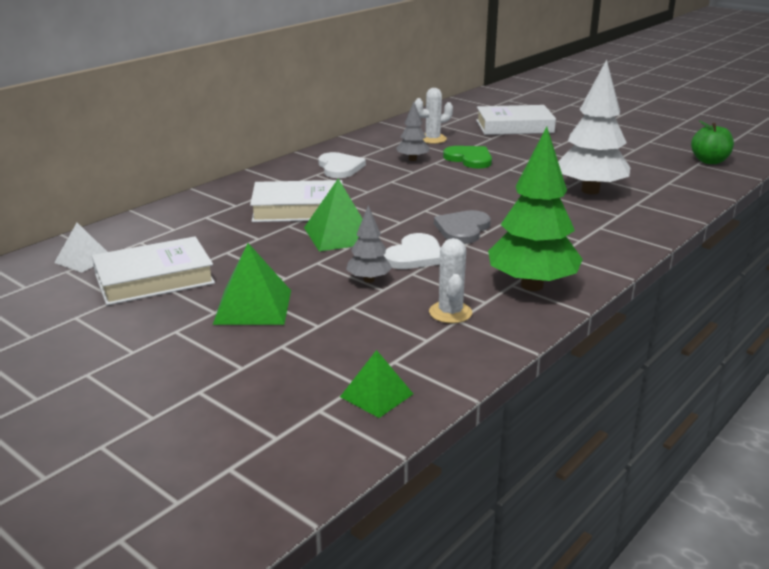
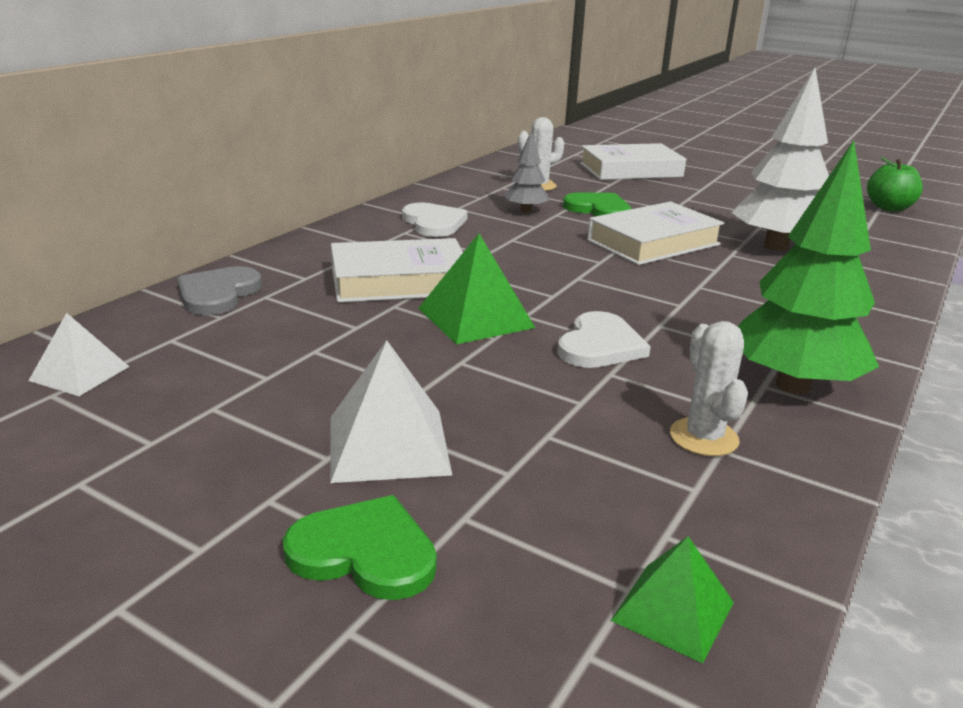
camera: 10 degrees left, 0 degrees up
white book [92,237,215,305] -> white book moved to [587,202,724,265]
green pyramid [213,243,291,325] -> white pyramid [330,340,452,483]
grey tree [346,205,392,283] -> none
grey heart [434,210,491,244] -> grey heart moved to [177,266,262,315]
none -> green heart [283,495,437,600]

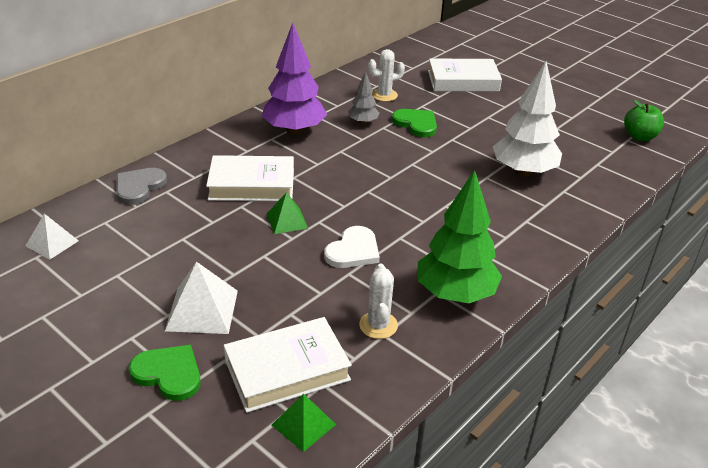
camera: 10 degrees right, 10 degrees up
white heart [402,202,468,237] -> purple tree [262,23,327,135]
green pyramid [418,233,535,344] -> green pyramid [267,192,308,234], size x0.64
white book [587,202,724,265] -> white book moved to [224,317,352,413]

